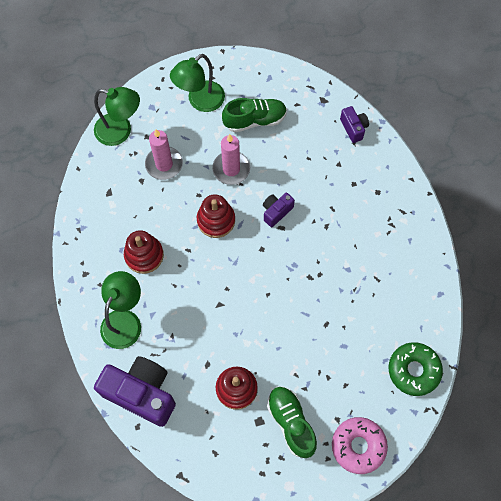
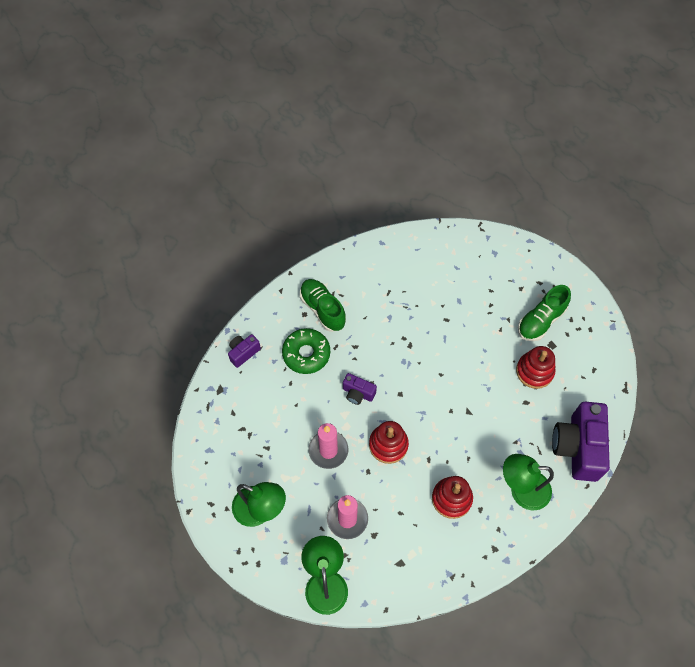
camera: 110 degrees left, 5 degrees down
green shoe [222,98,287,132] -> green shoe moved to [300,279,346,332]
pink donut [332,417,388,474] -> none
green donut [389,342,443,396] -> green donut moved to [282,328,330,374]

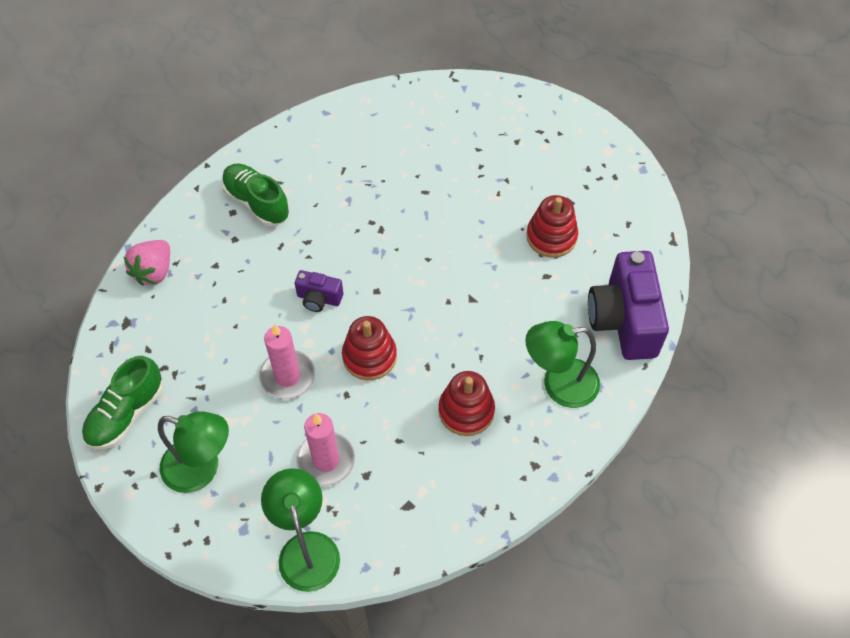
camera: 10 degrees left, 5 degrees down
purple camera [228,334,261,368] -> pink strawberry [124,240,170,286]
green donut [282,328,330,374] -> none
green shoe [518,285,571,341] -> green shoe moved to [82,356,163,450]

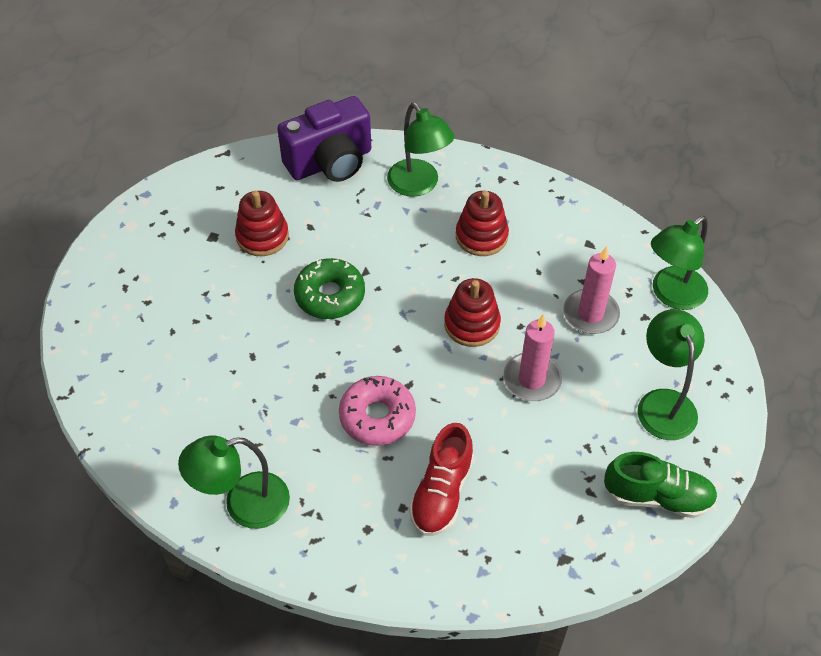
camera: 115 degrees left, 5 degrees down
pink strawberry [124,240,170,286] -> none
green shoe [222,163,290,226] -> none
purple camera [295,270,343,312] -> none
none -> green lamp [178,435,290,529]
none -> green donut [294,258,365,319]
none -> pink donut [339,376,416,446]
none -> red shoe [409,423,474,536]

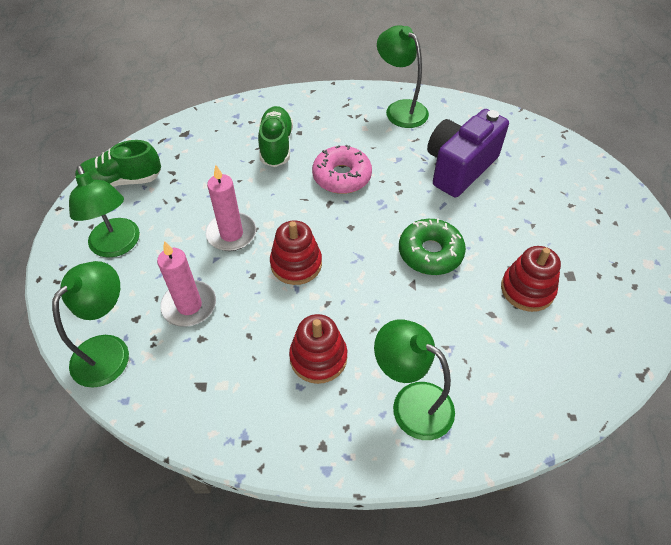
camera: 160 degrees right, 0 degrees up
green lamp [178,435,290,529] -> green lamp turned 90 degrees counterclockwise [377,25,429,128]
purple camera [277,96,371,182] -> purple camera moved to [427,109,509,198]
red shoe [409,423,474,536] -> green shoe [258,106,293,167]

